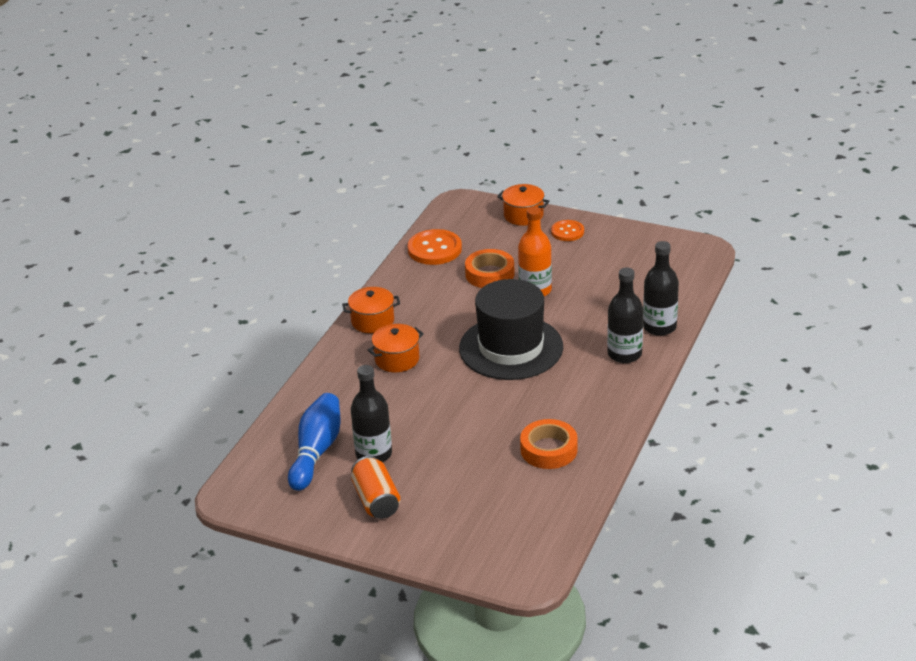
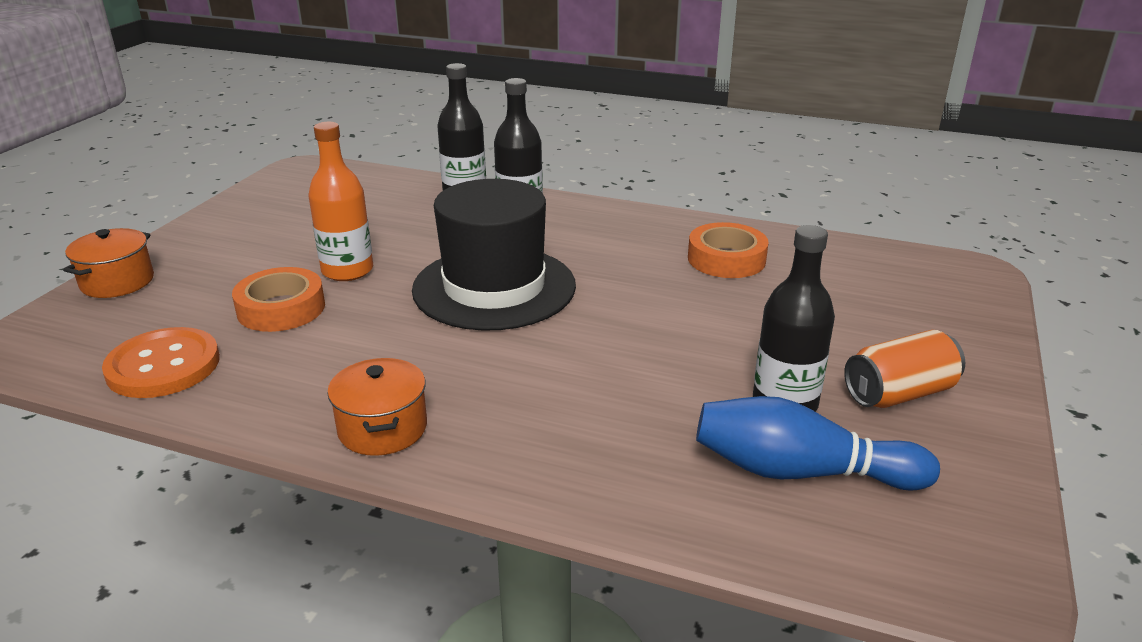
camera: 95 degrees left, 5 degrees down
orange pot [368,324,424,372] -> none
orange button [551,220,584,241] -> none

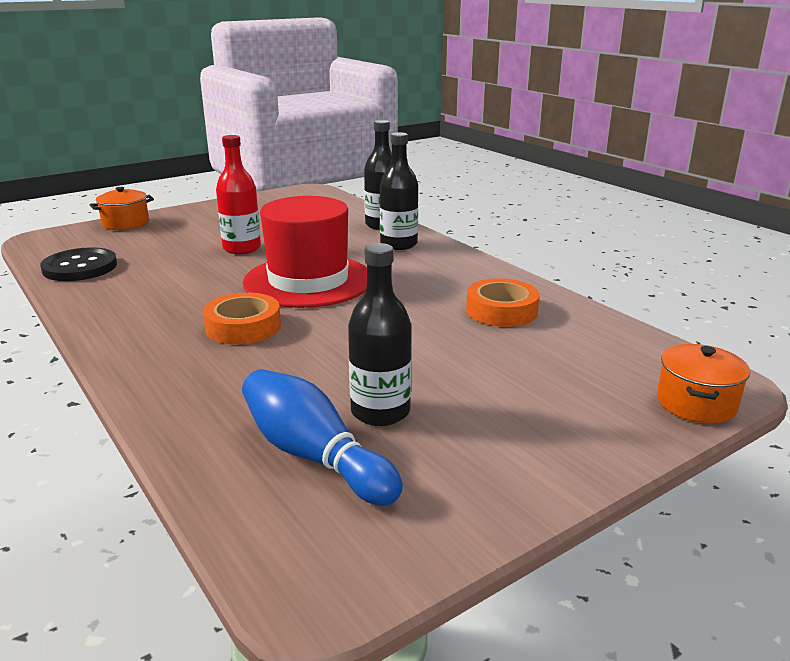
camera: 35 degrees right, 5 degrees down
orange button [102,327,220,398] -> black button [40,247,117,281]
orange tape [232,267,325,332] -> orange tape moved to [203,293,281,345]
orange bottle [308,122,373,281] -> red bottle [216,135,261,254]
orange pot [327,358,427,456] -> orange pot moved to [657,344,750,424]
black hat [412,179,576,331] -> red hat [243,196,367,308]
orange can [844,330,965,408] -> none

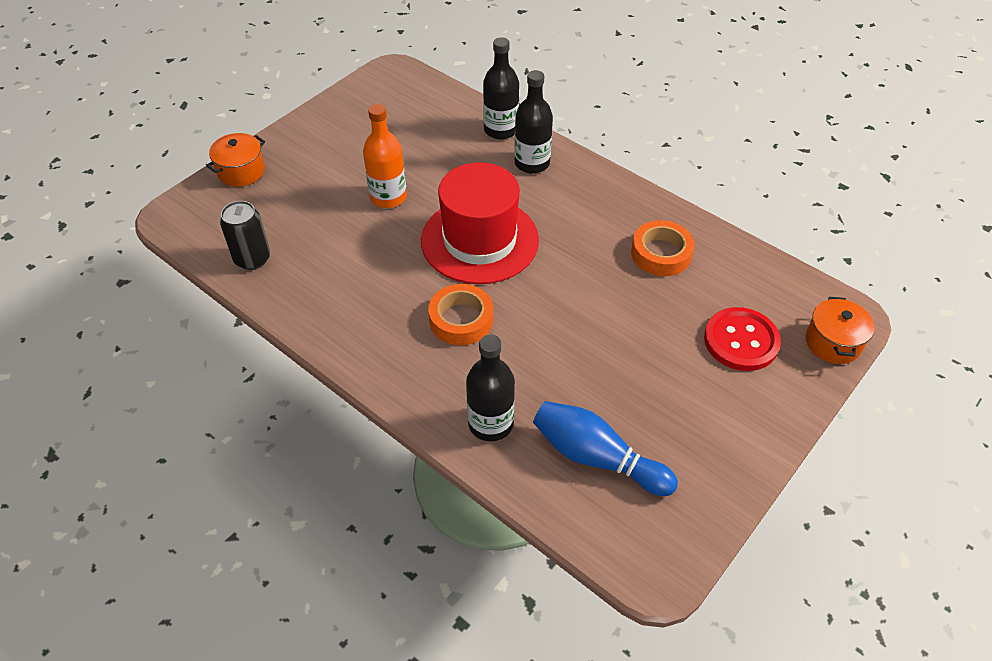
camera: 15 degrees left, 25 degrees up
black button [40,247,117,281] -> black can [220,201,270,270]
red bottle [216,135,261,254] -> orange bottle [363,104,407,208]
black bottle [348,243,411,426] -> black bottle moved to [466,334,515,441]
none -> red button [704,307,781,371]

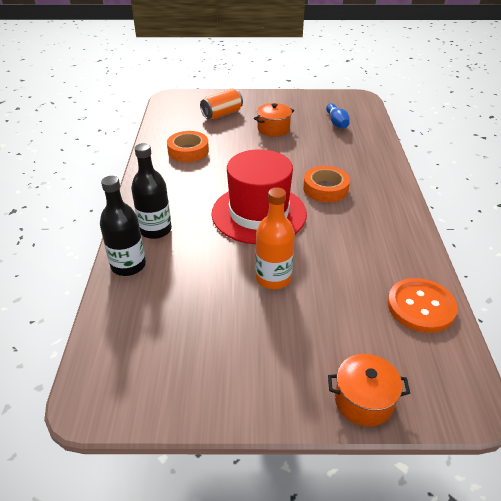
camera: 130 degrees left, 10 degrees down
black can [220,201,270,270] -> orange button [387,278,457,333]
black bottle [466,334,515,441] -> none
blue bowling pin [533,401,678,496] -> blue bowling pin [326,103,350,128], size x0.65
red button [704,307,781,371] -> orange can [200,88,243,119]
orange pot [806,297,875,364] -> orange pot moved to [254,103,294,137]

